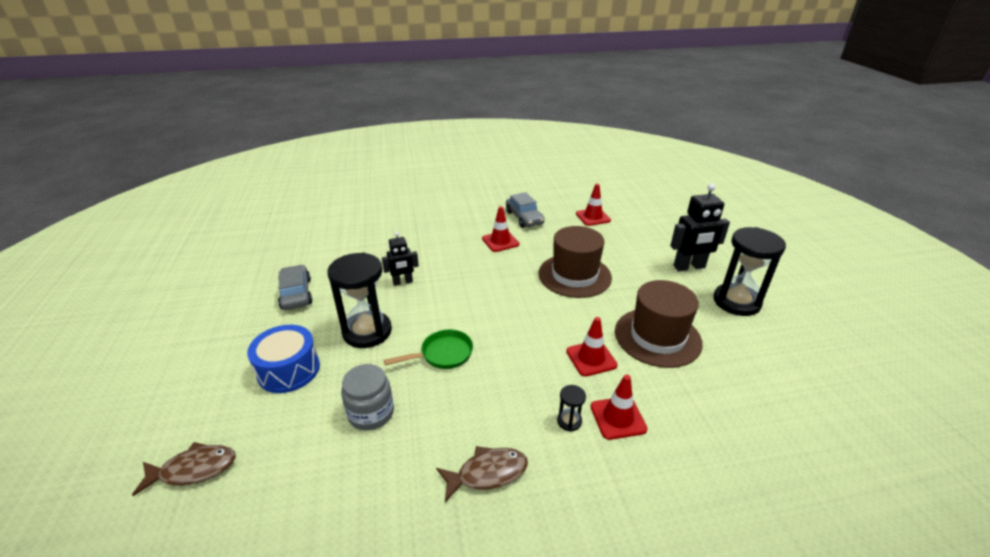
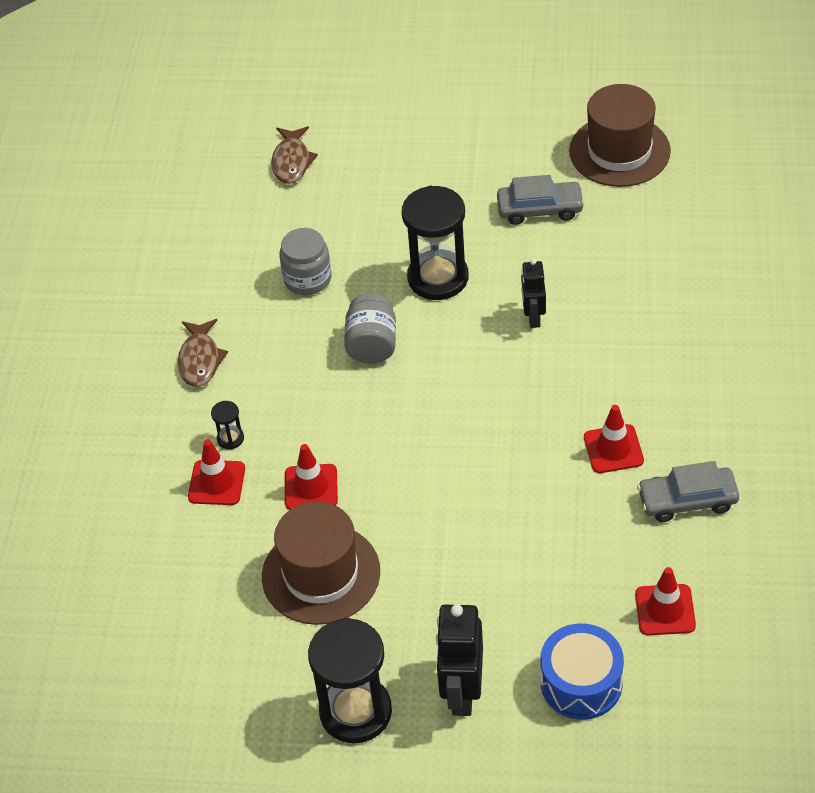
camera: 110 degrees right, 15 degrees up
blue drum [247,325,320,393] -> blue drum moved to [540,623,624,720]
green pan [384,329,473,369] -> grey jar [344,294,396,364]
brown hat [538,226,612,298] -> brown hat moved to [569,84,671,187]

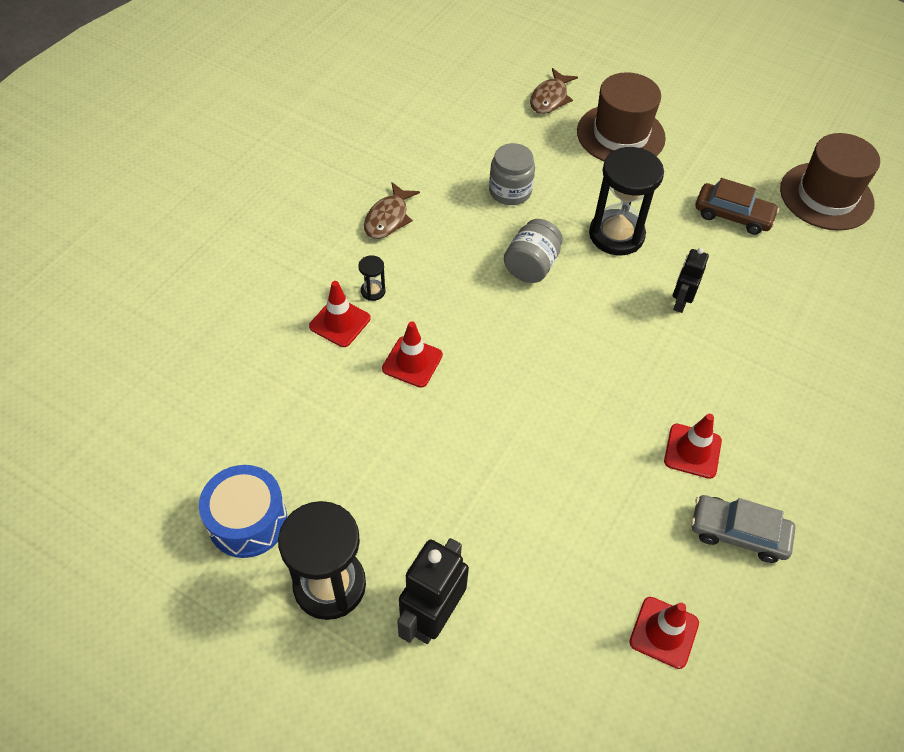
camera: 20 degrees right, 5 degrees up
brown hat [262,501,380,625] -> brown hat moved to [577,72,666,161]
grey car [497,175,585,225] -> brown car [695,178,779,235]
blue drum [540,623,624,720] -> blue drum moved to [199,465,287,558]

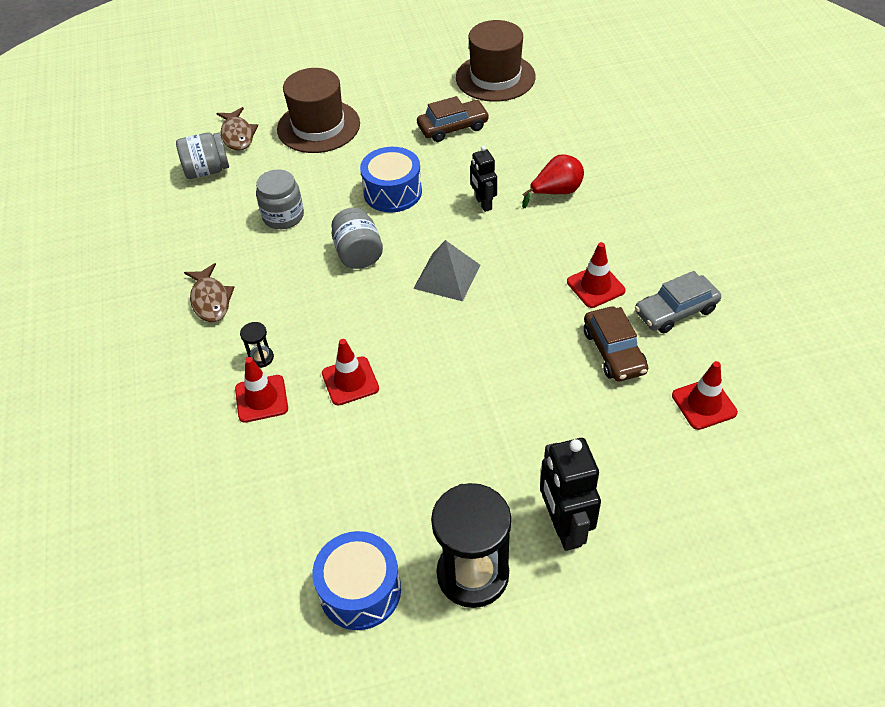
camera: 40 degrees left, 5 degrees down
black hourglass [589,147,664,255] -> blue drum [360,147,422,212]
none -> grey jar [176,132,229,179]
none -> grey pyramid [413,240,480,301]
none -> red pear [522,154,584,209]
none -> brown car [584,306,648,381]

